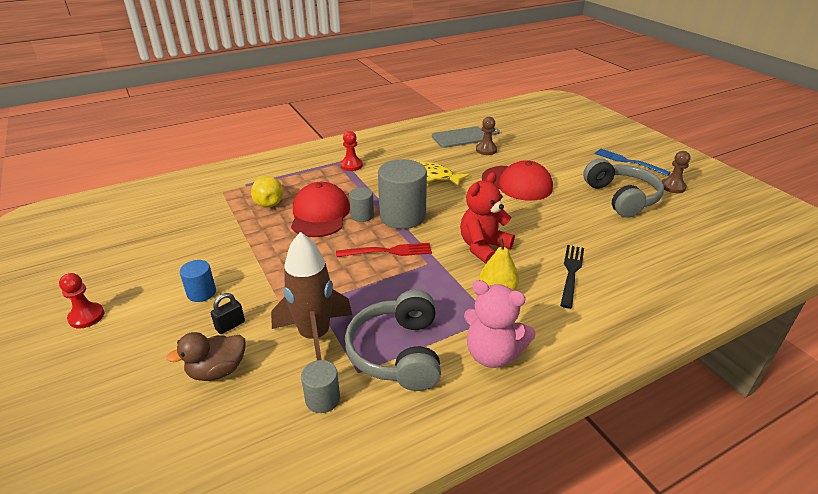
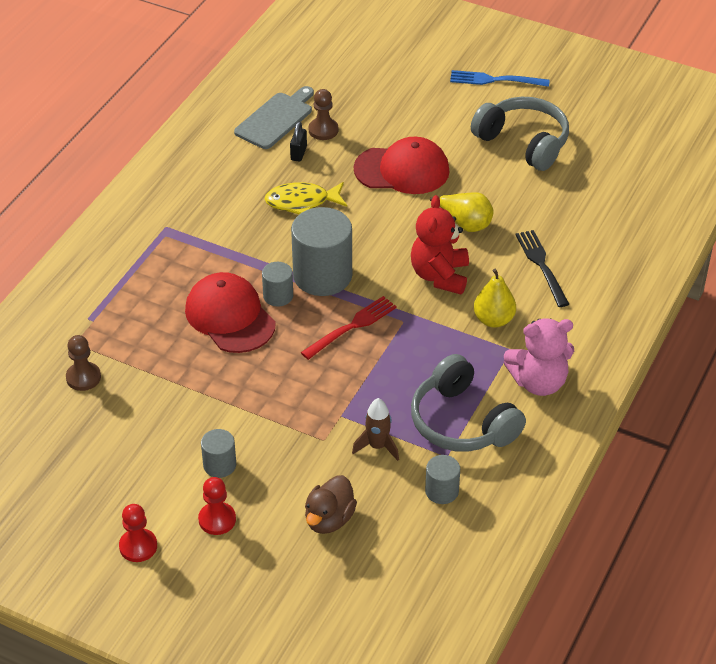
camera: 35 degrees left, 10 degrees up
blue cylinder [179,260,216,302] -> grey cylinder [201,429,236,478]
black padlock [211,293,245,334] -> black padlock moved to [290,122,307,162]
yellow pear [251,176,284,208] -> yellow pear moved to [430,192,494,232]
brown rocket [271,232,352,360] -> brown rocket [352,398,399,461], size x0.54
red pawn [340,131,363,171] -> red pawn moved to [198,477,236,535]
brown pawn [662,151,690,193] -> brown pawn moved to [66,335,101,391]

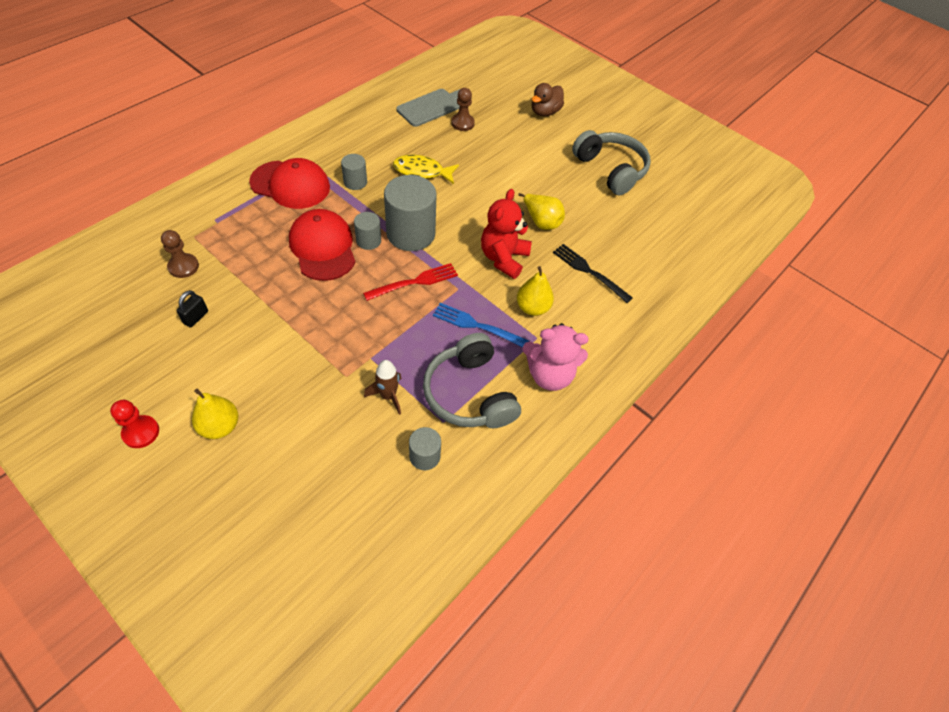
camera: 10 degrees right, 10 degrees up
red pawn [198,477,236,535] -> yellow pear [192,389,238,439]
grey cylinder [201,429,236,478] -> grey cylinder moved to [341,154,367,190]
black padlock [290,122,307,162] -> black padlock moved to [177,290,208,328]
brown duck [305,475,357,534] -> brown duck moved to [532,83,564,116]
red cap [354,137,450,194] -> red cap moved to [249,158,330,209]
blue fork [450,70,550,87] -> blue fork moved to [433,303,529,347]
black fork [516,230,569,307] -> black fork turned 45 degrees counterclockwise [553,244,633,303]

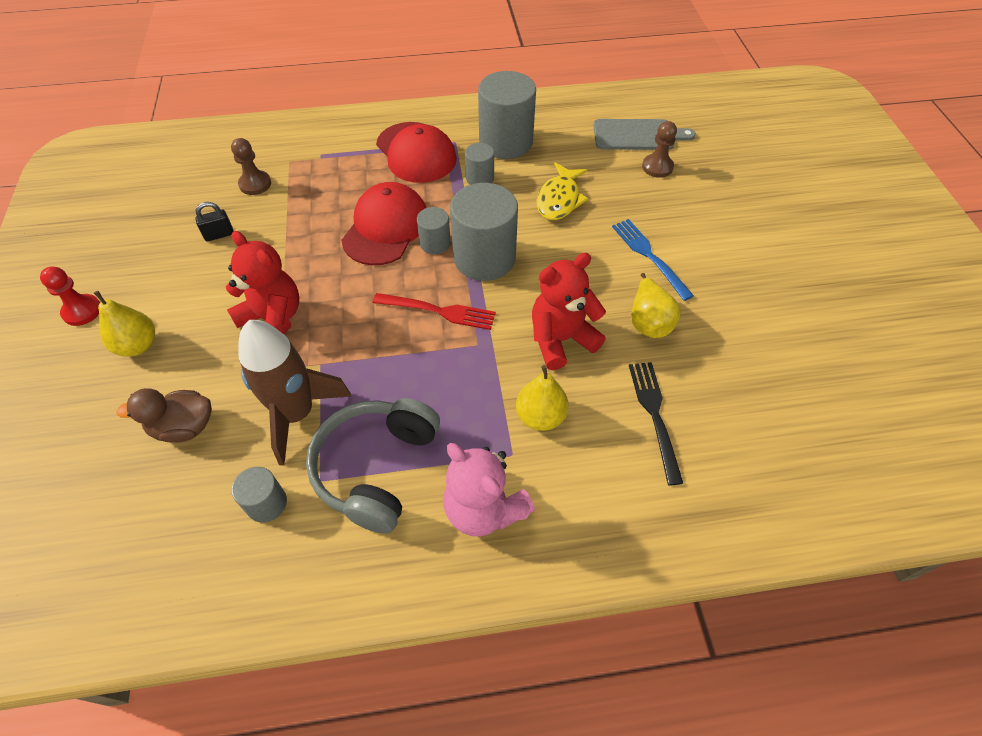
camera: 45 degrees right, 0 degrees up
brown rocket [364,360,401,415] -> brown rocket [238,320,351,466], size x1.85
yellow fish [393,155,459,184] -> yellow fish turned 120 degrees counterclockwise [537,162,589,220]
blue fork [433,303,529,347] -> blue fork moved to [612,219,694,301]
brown duck [532,83,564,116] -> brown duck moved to [116,388,212,443]
grey headphones [572,130,651,195] -> none
none -> red teddy bear [226,231,299,335]
none -> grey cylinder [478,71,536,159]

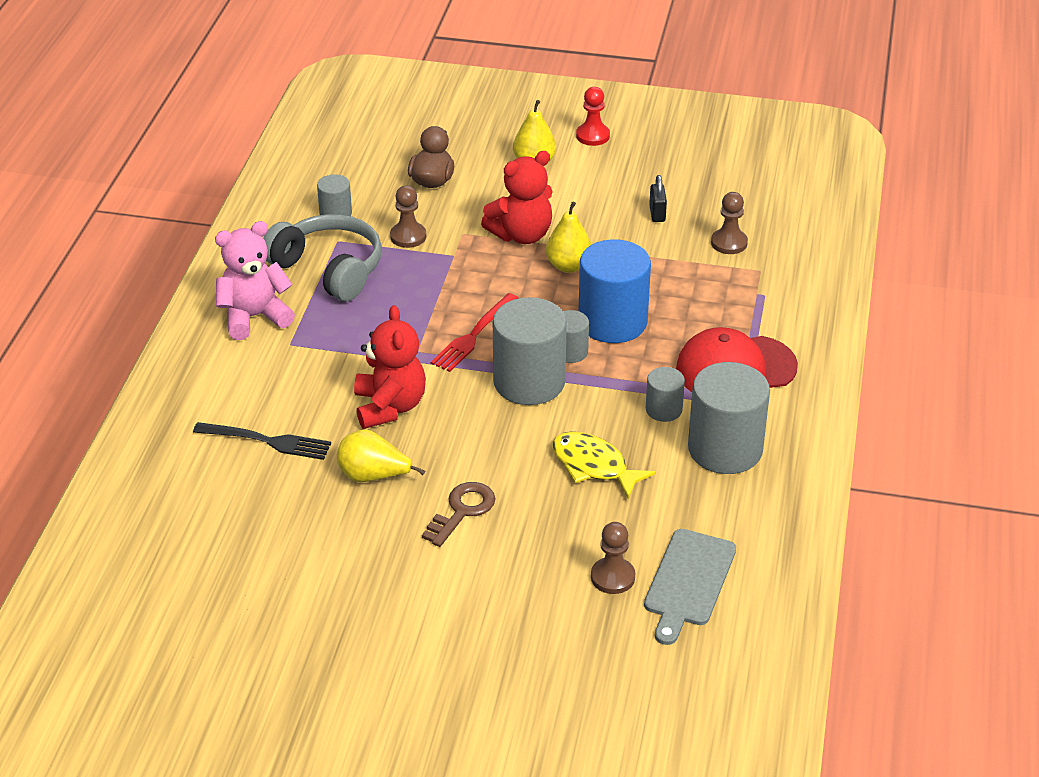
camera: 110 degrees right, 15 degrees down
brown rocket [238,320,351,466] -> brown pawn [390,185,426,248]
red cap [341,182,426,265] -> blue cylinder [579,239,651,343]
yellow pear [516,365,569,431] -> yellow pear moved to [546,202,592,273]
blue fork [612,219,694,301] -> brown key [422,482,496,547]

